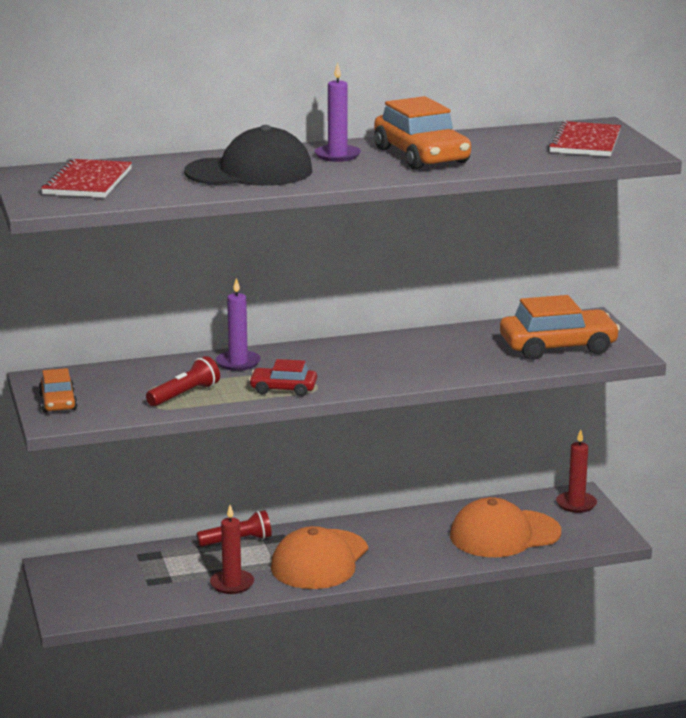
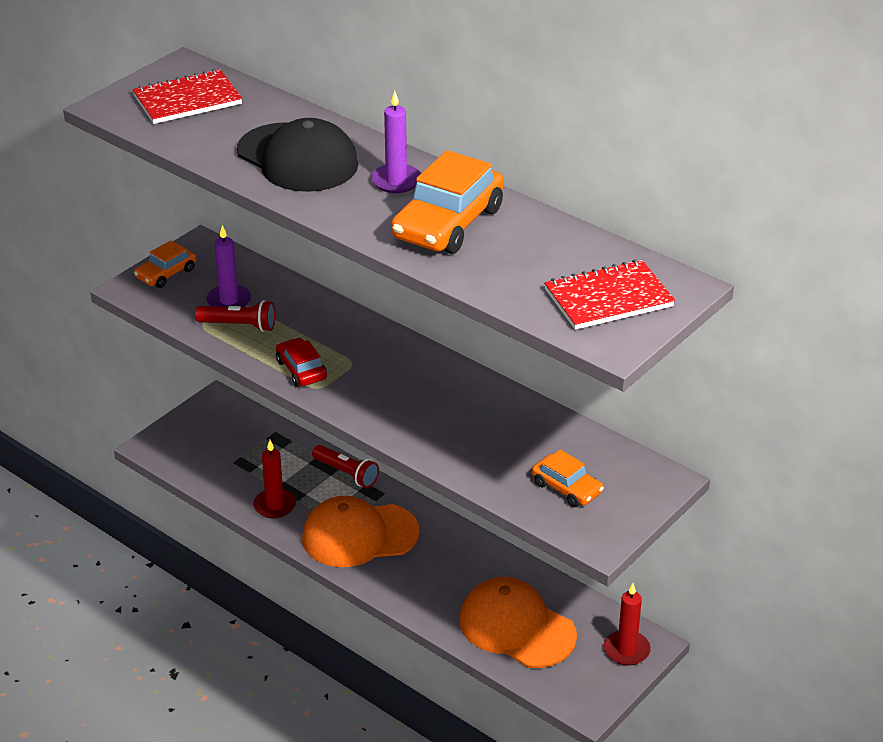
camera: 55 degrees right, 15 degrees up
purple candle [216,278,261,371] -> purple candle moved to [206,225,251,307]
orange car [500,295,620,360] -> orange car [532,450,604,507], size x0.55

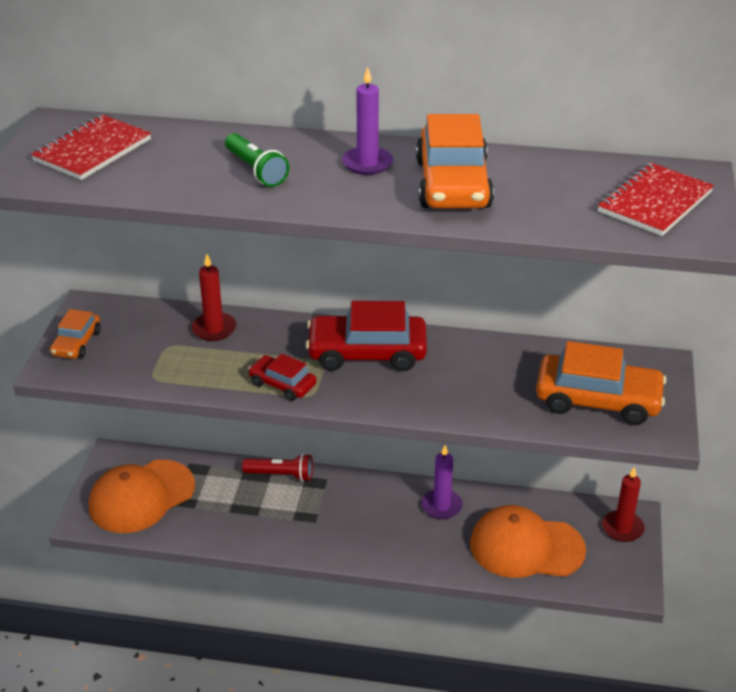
camera: 30 degrees left, 0 degrees up
red flashlight [195,300,276,332] -> none
purple candle [206,225,251,307] -> purple candle moved to [421,445,463,519]
black cap [237,118,359,192] -> green flashlight [225,133,289,187]
red candle [253,440,296,518] -> red candle moved to [192,254,236,341]
orange cap [302,496,419,567] -> orange cap moved to [89,460,195,533]
orange car [532,450,604,507] -> orange car [536,341,667,425], size x1.82
none -> red car [305,301,427,371]

